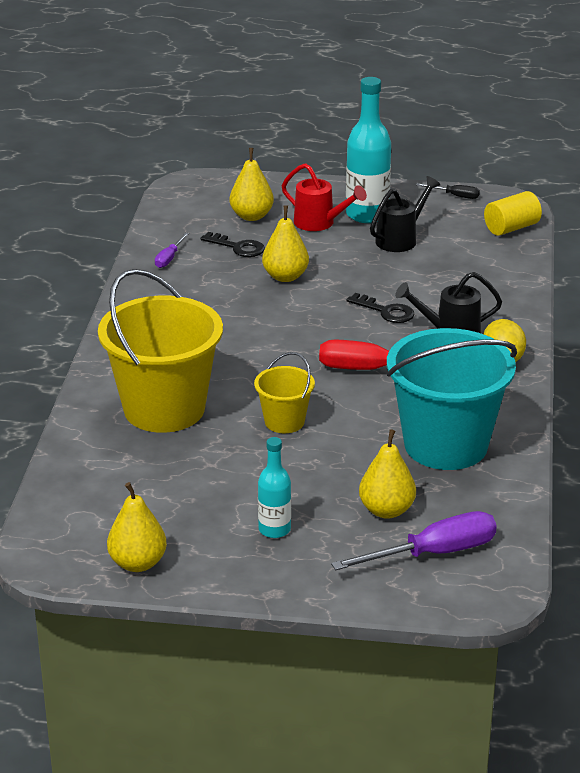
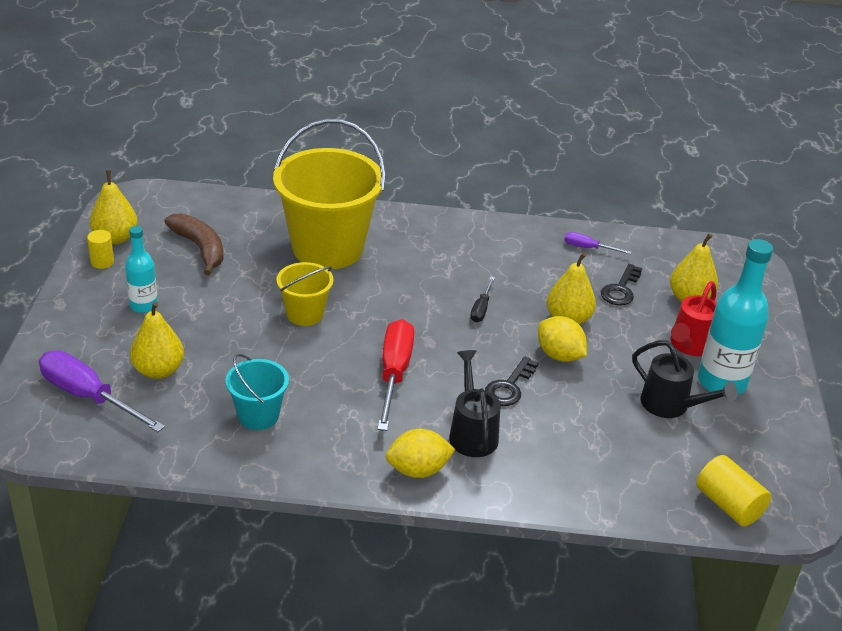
camera: 85 degrees right, 5 degrees up
purple screwdriver [331,511,497,570] -> purple screwdriver turned 150 degrees clockwise [39,350,165,432]
turquoise bucket [387,328,517,470] -> turquoise bucket [226,354,289,430], size x0.49
black screwdriver [416,183,480,199] -> black screwdriver moved to [470,277,495,322]
none -> yellow cylinder [87,230,114,269]
none -> brown banana [164,213,224,275]
none -> yellow lemon [538,316,587,362]

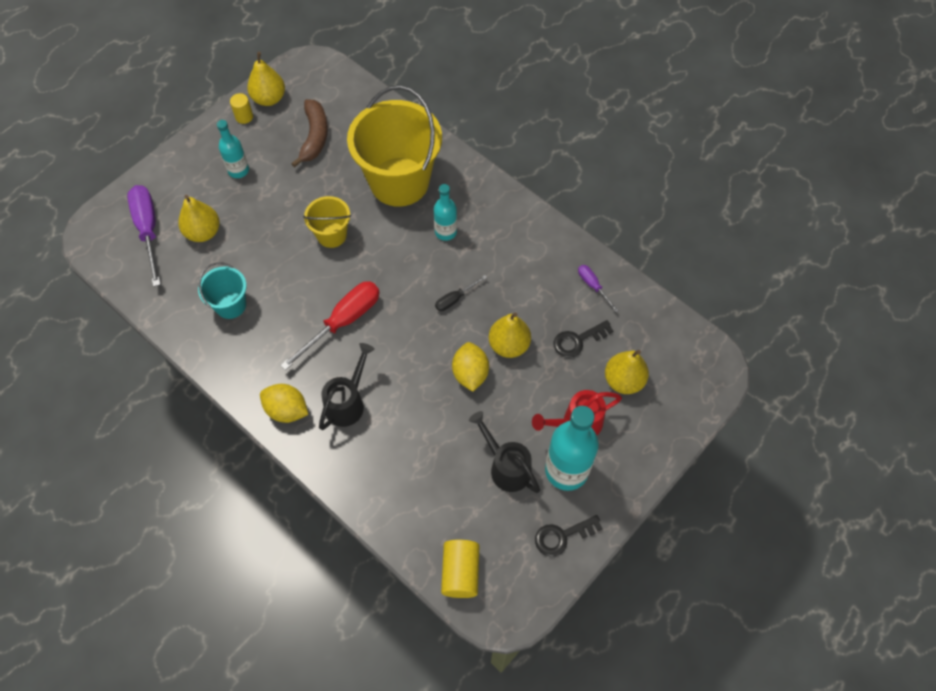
camera: 40 degrees right, 25 degrees up
black key [485,357,539,406] -> black key moved to [535,515,603,557]
black watering can [632,340,738,418] -> black watering can turned 150 degrees clockwise [469,411,540,493]
none -> turquoise bottle [434,184,457,241]

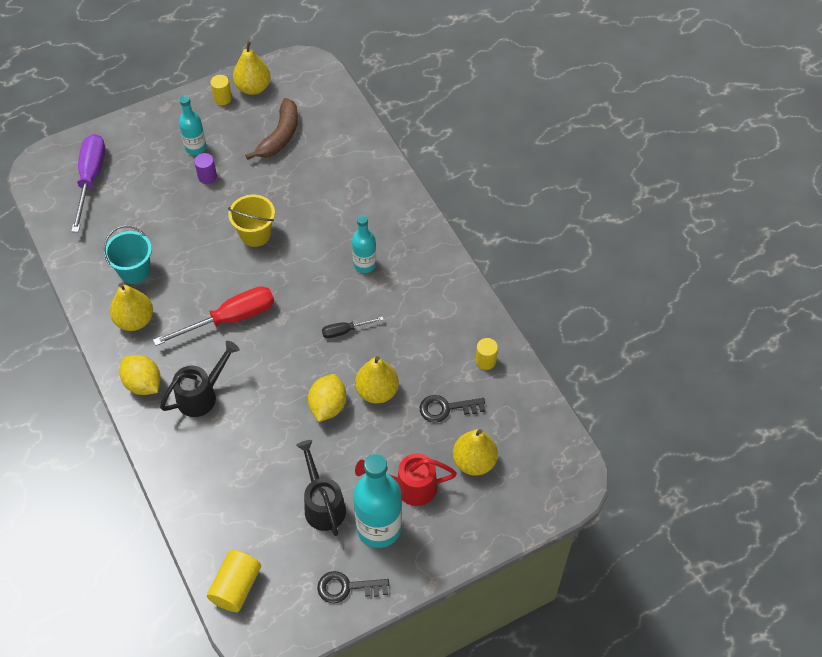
camera: 20 degrees right, 5 degrees down
yellow pear [178,195,220,242] -> yellow pear moved to [110,283,153,331]
yellow bucket [347,86,442,207] -> none
purple screwdriver [578,265,619,312] -> yellow cylinder [476,338,498,370]
none -> purple cylinder [194,153,217,184]

